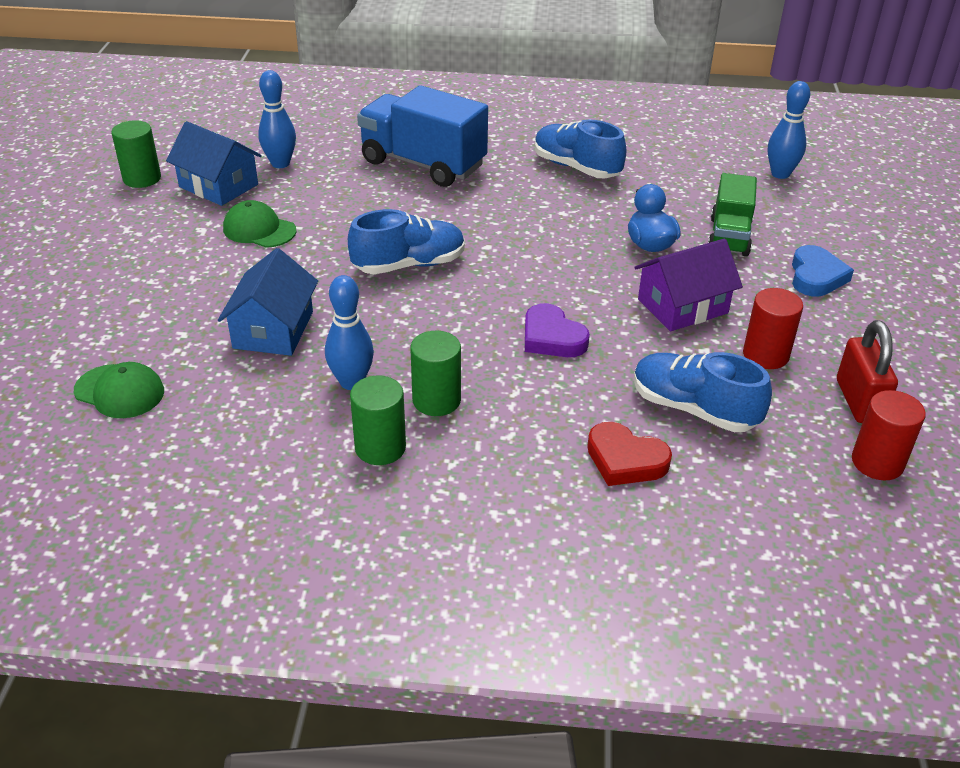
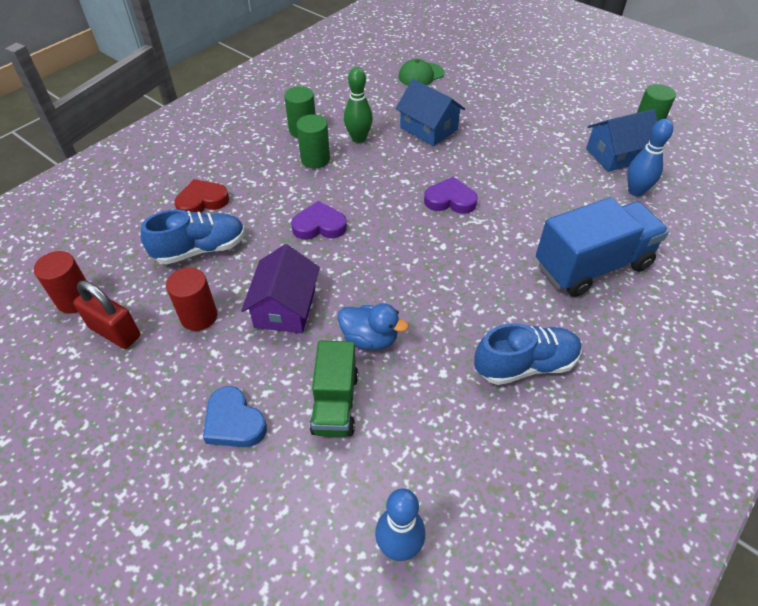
camera: 125 degrees right, 10 degrees up
green cap [223,200,297,248] -> none
blue bowling pin [325,275,374,390] -> green bowling pin [344,67,373,143]
blue shoe [348,209,465,274] -> purple heart [424,177,478,214]
green truck [708,173,757,256] -> green truck turned 135 degrees counterclockwise [310,341,358,437]

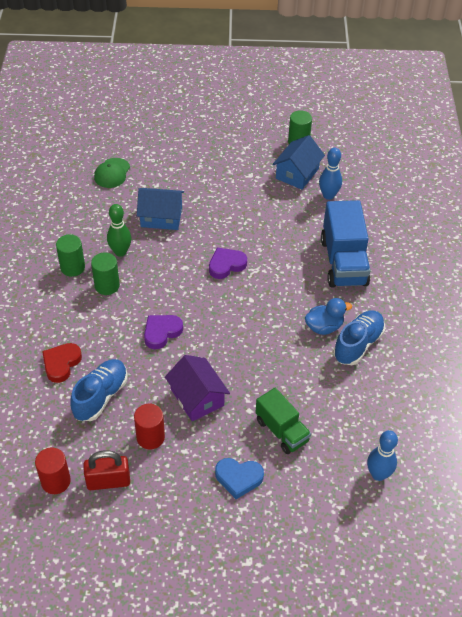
camera: 40 degrees left, 0 degrees up
blue duck [338,303,409,350] -> blue duck moved to [305,298,352,335]
blue truck [536,197,669,297] -> blue truck turned 150 degrees clockwise [321,200,371,288]

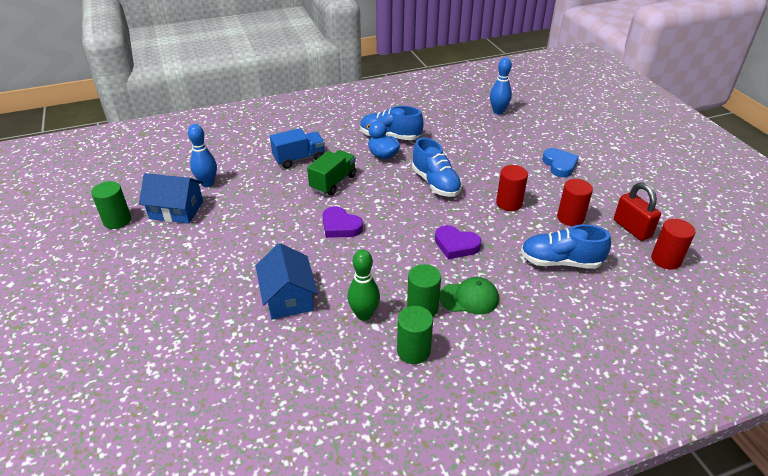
camera: 110 degrees left, 10 degrees down
red heart [42,343,82,383] -> none
green cap [94,158,130,188] -> green cap moved to [439,277,499,315]
purple house [165,355,230,421] -> red cylinder [496,165,528,211]
green truck [255,388,311,454] -> green truck moved to [307,150,356,195]
blue truck [321,200,371,288] -> blue truck [270,128,325,169], size x0.62
none -> blue shoe [412,138,462,197]

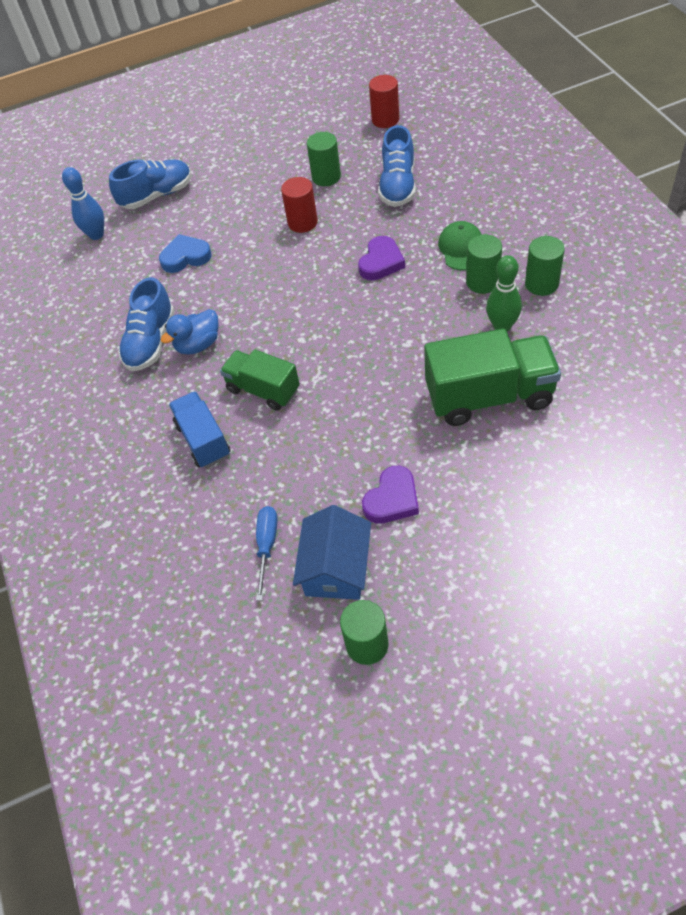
camera: 85 degrees left, 15 degrees up
blue bowling pin [188,124,217,187] -> blue screwdriver [256,506,278,601]
blue house [256,243,318,319] -> green truck [424,328,561,426]
purple heart [322,206,363,238] -> purple heart moved to [362,466,419,524]
blue shoe [412,138,462,197] -> blue shoe moved to [109,160,192,209]
blue heart [542,148,579,177] -> blue heart moved to [159,234,212,273]
red cylinder [557,179,593,226] -> green cylinder [307,132,341,186]
red padlock [614,183,661,241] -> none

